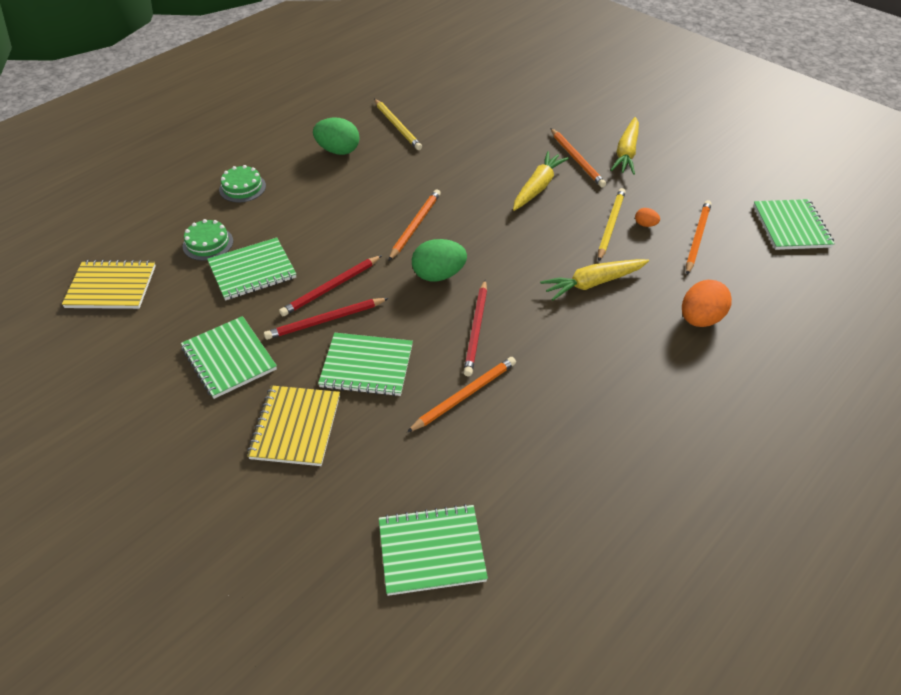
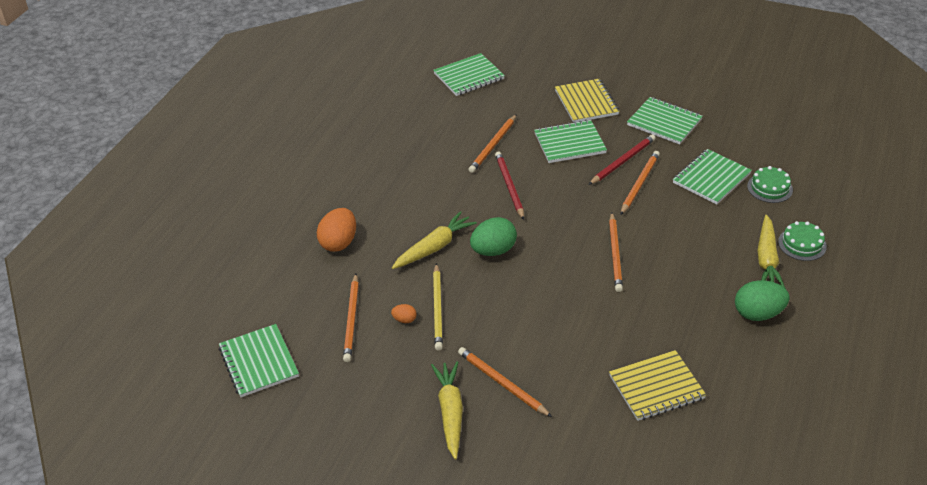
camera: 160 degrees right, 5 degrees down
yellow notebook [62,260,156,309] -> yellow notebook moved to [609,350,706,421]
red pencil [279,255,382,316] -> orange pencil [620,151,660,215]
yellow pencil [374,99,422,150] -> none
green egg [412,239,467,281] -> green egg moved to [470,217,517,256]
yellow carrot [513,151,569,211] -> yellow carrot moved to [757,215,786,289]

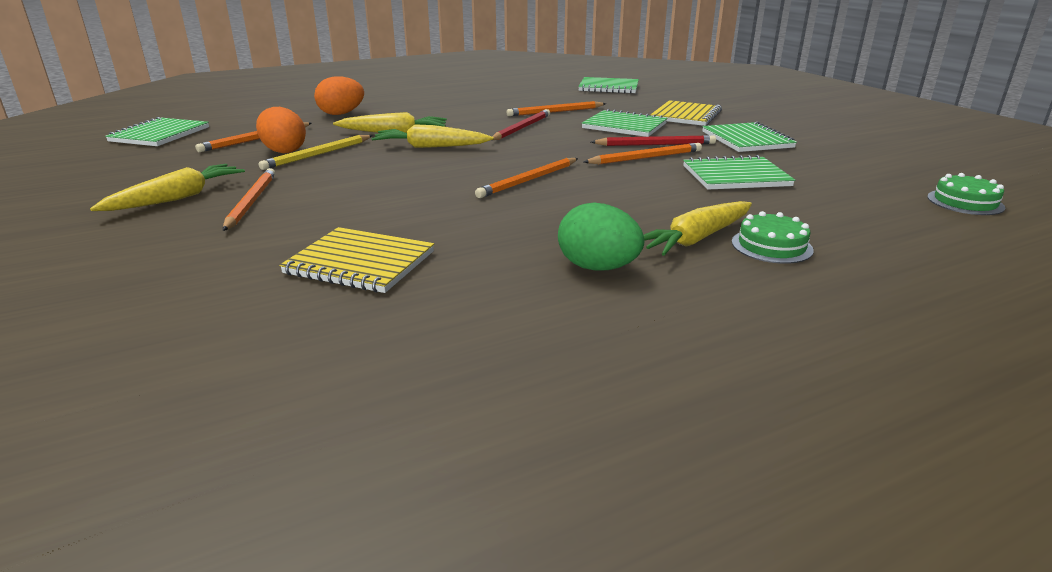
camera: 40 degrees right, 15 degrees down
orange egg [391,304,417,323] -> orange egg [256,107,306,153], size x2.08
green egg [470,217,517,256] -> yellow carrot [371,124,494,148]
green cake [747,166,793,203] -> green cake moved to [927,173,1005,215]

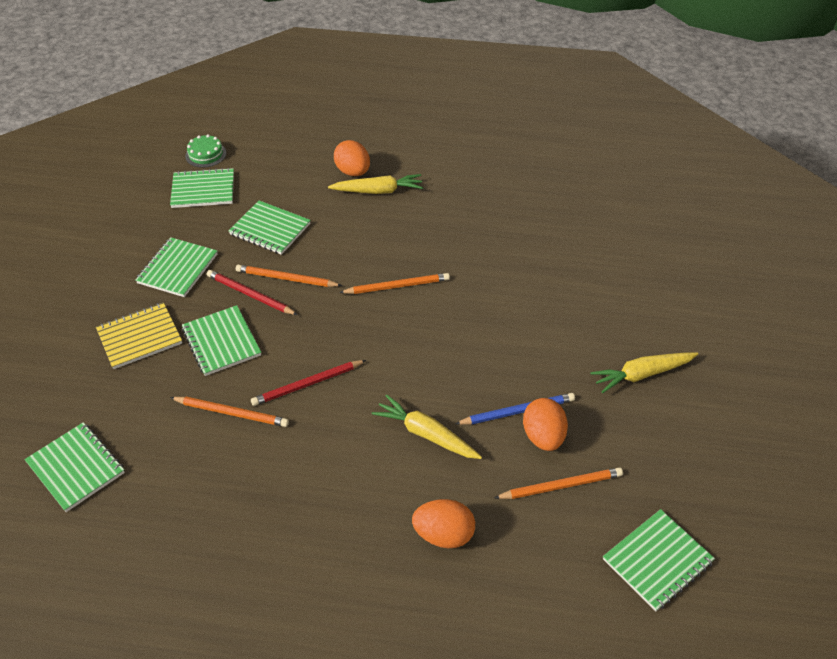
camera: 145 degrees left, 20 degrees up
orange pencil [223,168,275,231] -> none
yellow pencil [259,135,373,170] -> blue pencil [455,393,575,425]
yellow notebook [279,227,434,293] -> none
yellow carrot [371,124,494,148] -> none
green egg [558,203,644,271] -> none
green cake [732,211,814,264] -> orange egg [334,140,370,176]
none -> green notebook [170,168,234,208]

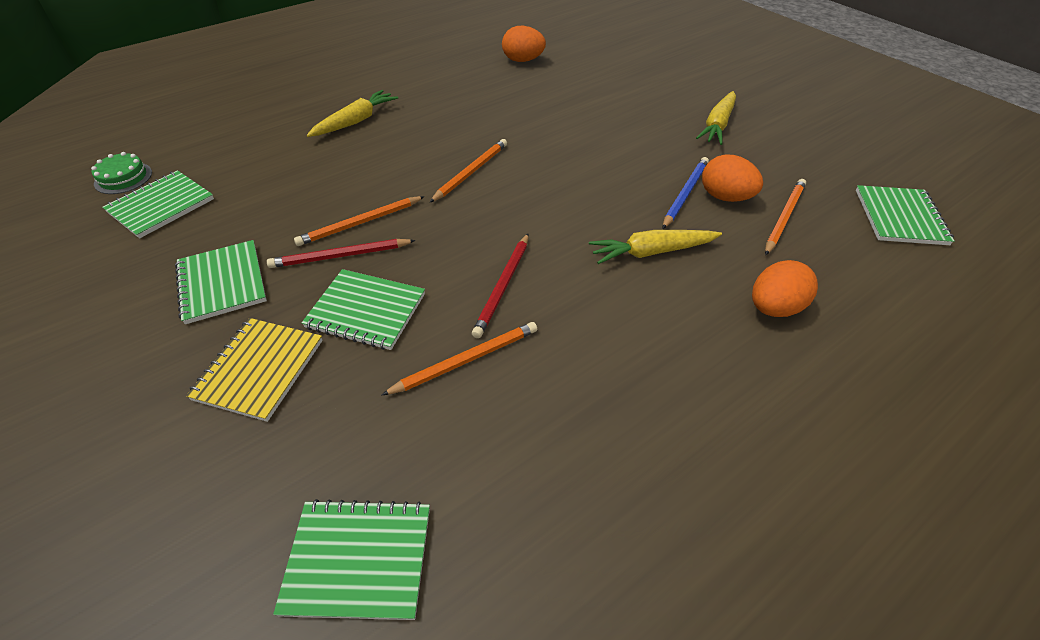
camera: 45 degrees left, 0 degrees up
green notebook [229,201,311,255] -> none
orange egg [334,140,370,176] -> orange egg moved to [502,26,546,62]

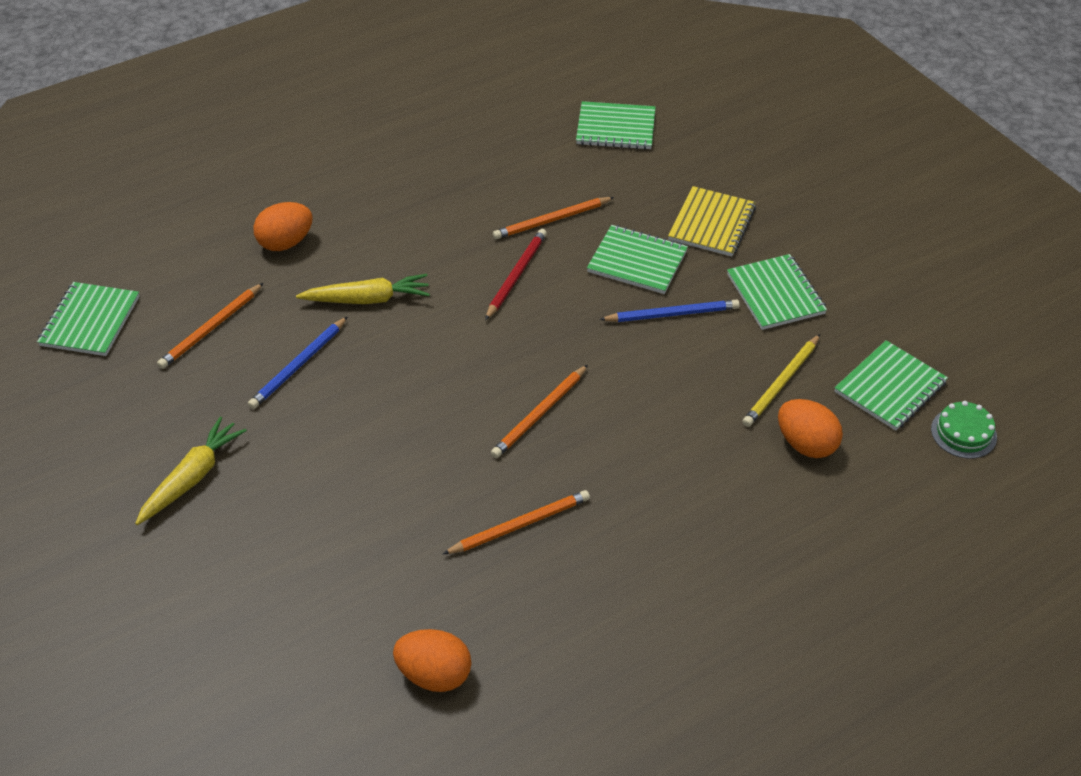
camera: 175 degrees left, 0 degrees up
red pencil [267,239,416,268] -> blue pencil [599,300,740,322]
orange pencil [294,196,425,246] -> orange pencil moved to [443,490,590,554]
yellow carrot [307,90,398,137] -> none
orange egg [702,155,763,202] -> orange egg moved to [778,399,843,458]
none -> yellow pencil [742,334,820,427]

